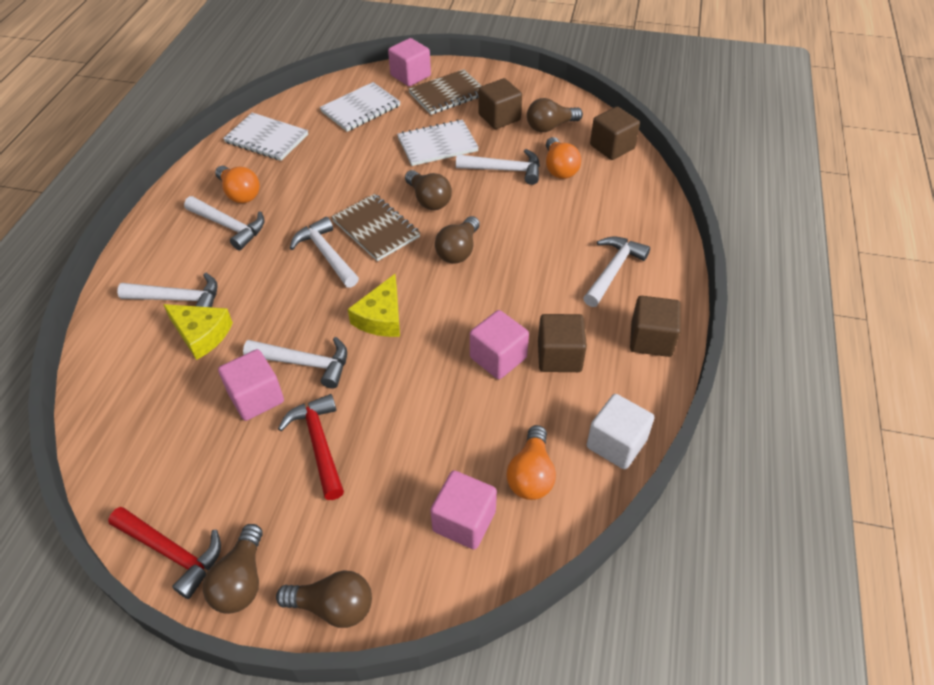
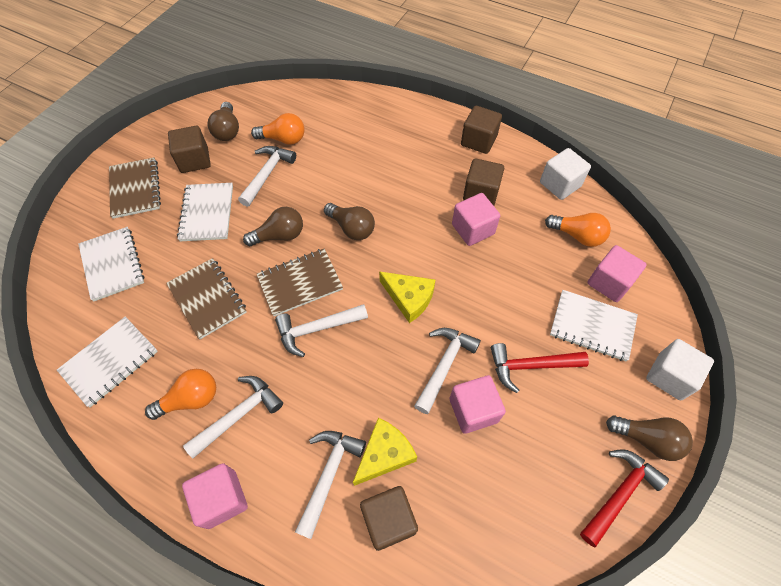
camera: 75 degrees left, 10 degrees up
brown light bulb [276,570,372,628] -> white cube [646,339,714,400]
pink cube [388,38,431,86] -> pink cube moved to [182,463,248,529]
white hammer [583,236,650,307] -> none
brown cube [590,106,640,160] -> brown cube moved to [360,486,418,551]
none -> brown notebook [166,258,247,339]
none -> white notebook [550,290,638,361]

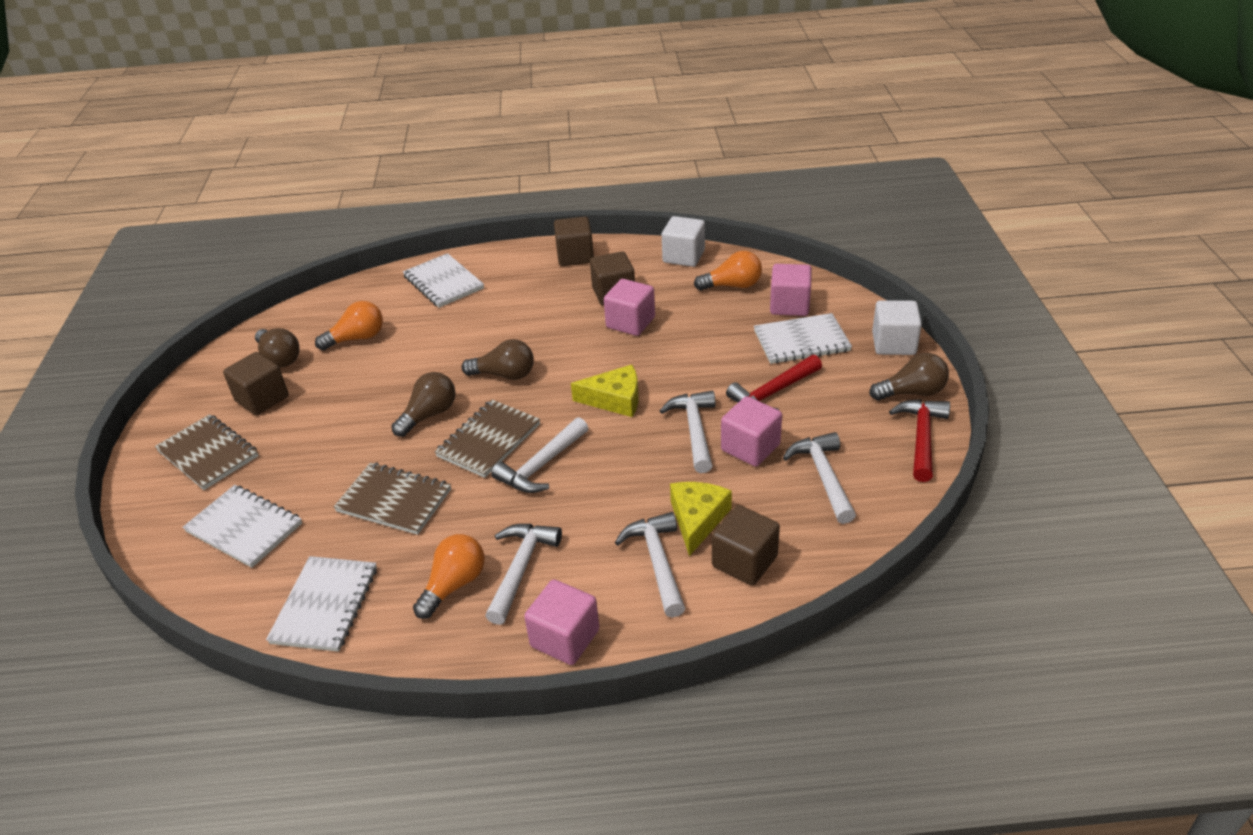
camera: 30 degrees left, 20 degrees down
white notebook [177,183,233,241] -> white notebook moved to [403,253,484,308]
white hammer [238,146,296,207] -> white hammer moved to [783,432,856,524]

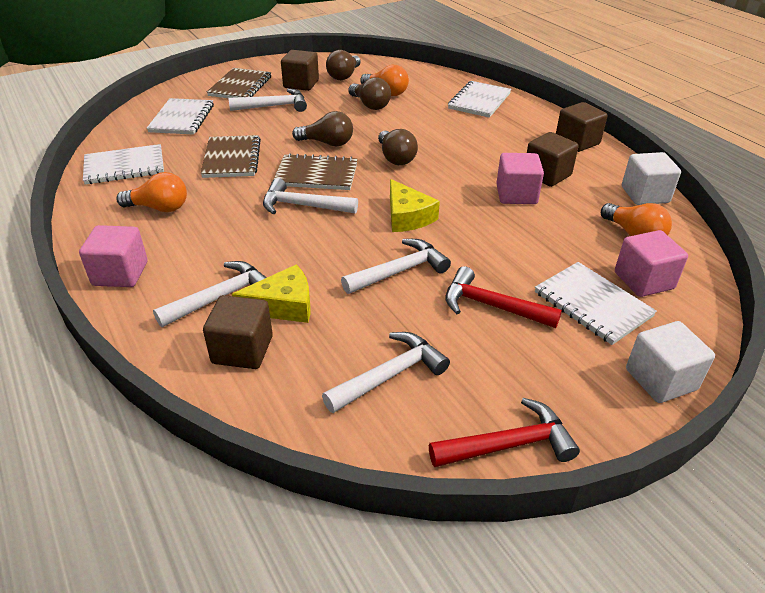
camera: 60 degrees right, 0 degrees up
white hammer [485,524,562,625] -> white hammer moved to [228,89,307,112]
pink cube [721,396,782,467] -> none
brown light bulb [870,353,949,401] -> brown light bulb moved to [348,77,391,110]

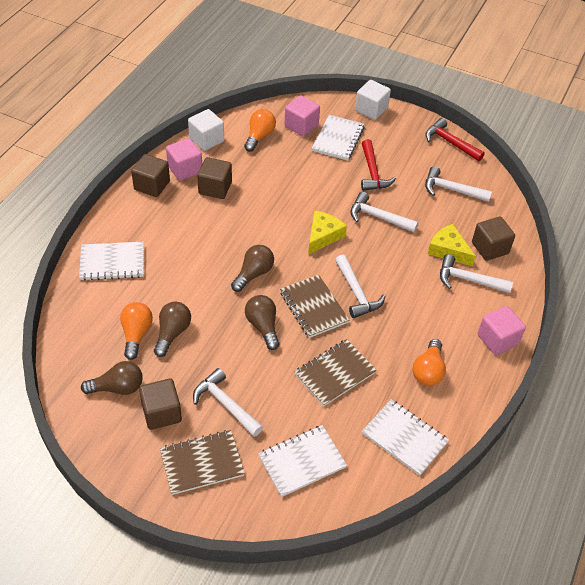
camera: 125 degrees left, 10 degrees up
orange light bulb [116,172,187,212] -> orange light bulb turned 135 degrees counterclockwise [412,339,446,386]
pink cube [496,153,544,204] -> pink cube moved to [166,138,202,181]

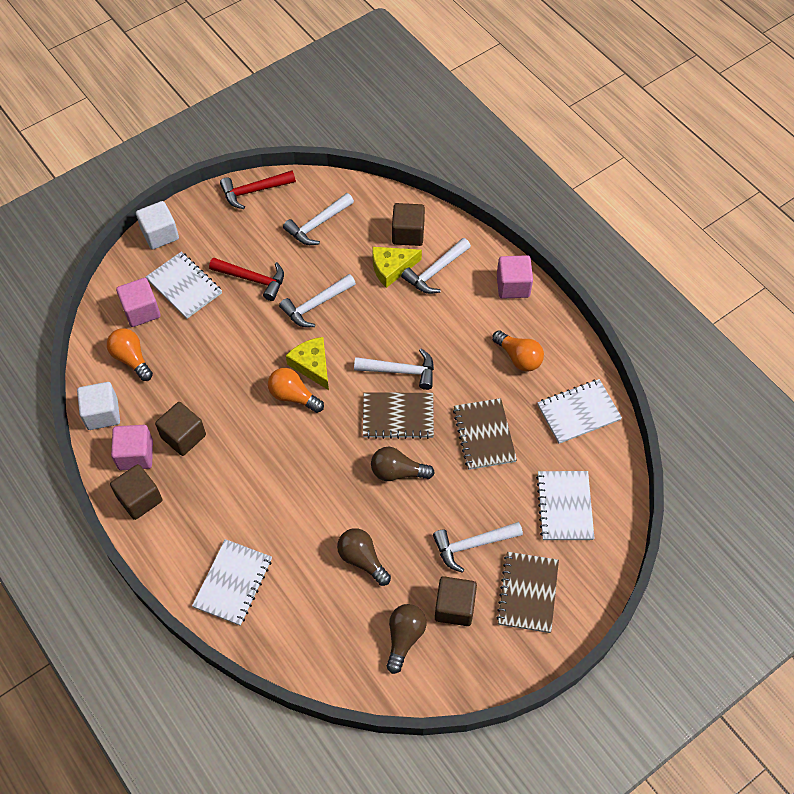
camera: 60 degrees left, 10 degrees up
orange light bulb [120,302,153,360] -> orange light bulb moved to [268,368,324,413]
brown light bulb [231,245,274,292] -> none

